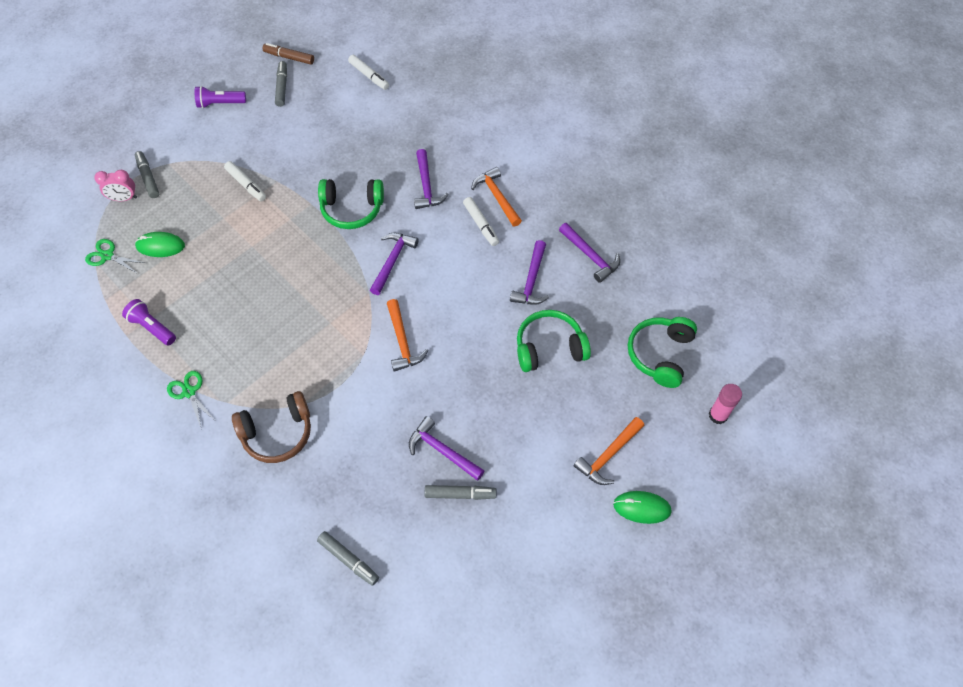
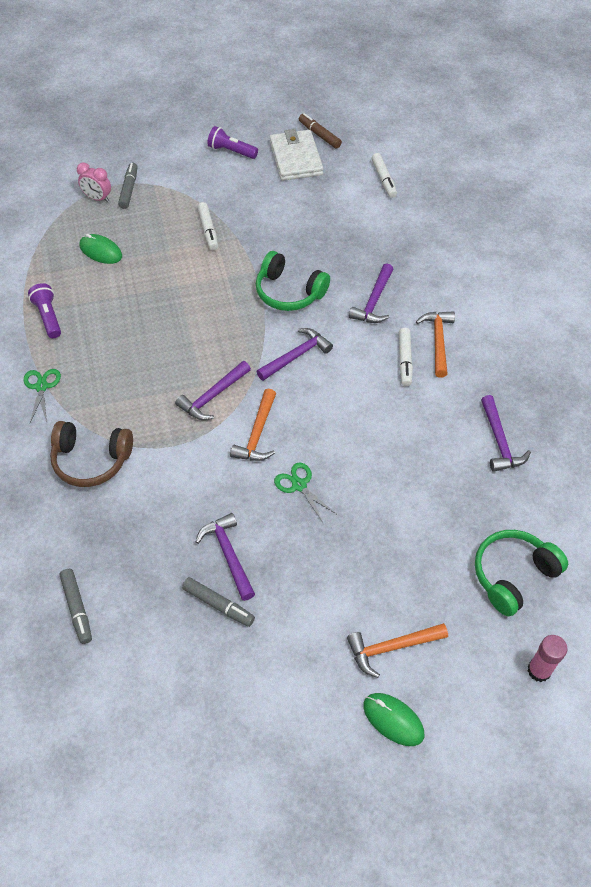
camera: 30 degrees right, 5 degrees down
green scissors [85,239,145,274] -> green scissors moved to [274,462,336,523]
grey marker [275,61,287,107] -> white wallet [270,129,323,181]
purple hammer [510,240,549,305] -> purple hammer moved to [175,361,251,420]
green headphones [517,310,591,372] -> none

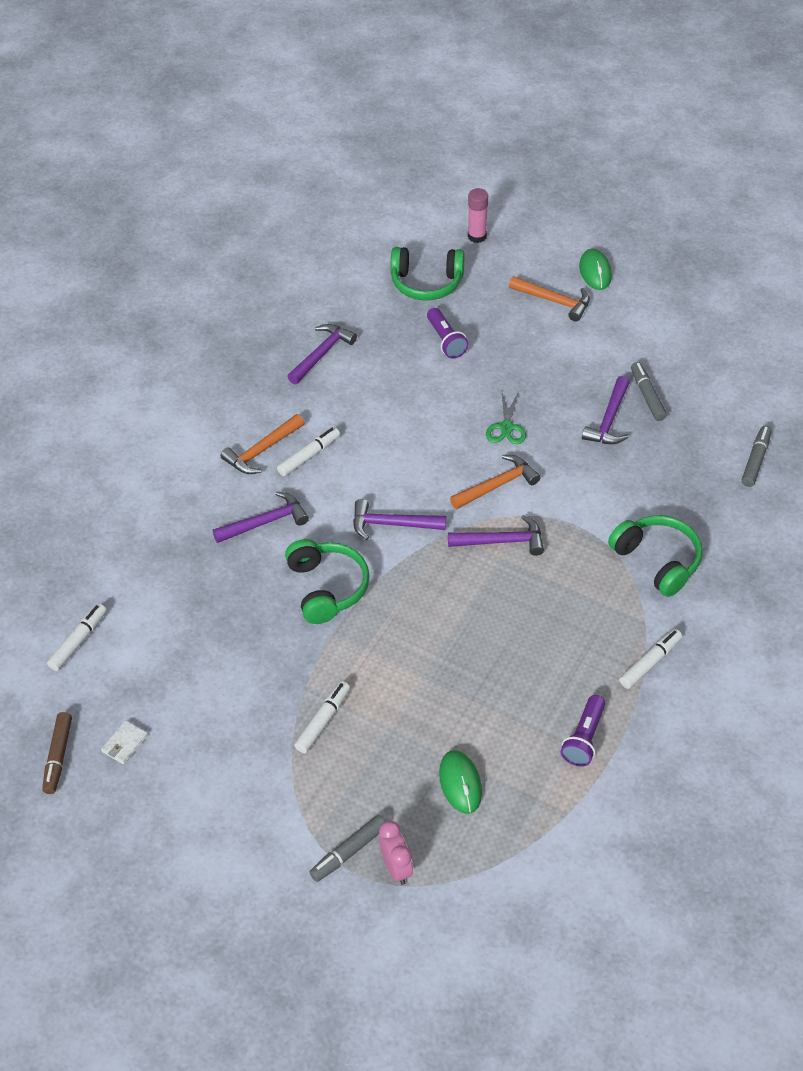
camera: 135 degrees left, 5 degrees down
green scissors [23,369,61,423] -> white marker [619,629,682,689]
brown headphones [50,421,133,487] -> green headphones [608,515,703,597]
purple flashlight [207,126,258,159] -> purple flashlight moved to [427,308,469,358]
white wallet [270,129,323,181] -> white wallet [101,720,148,764], size x0.43

